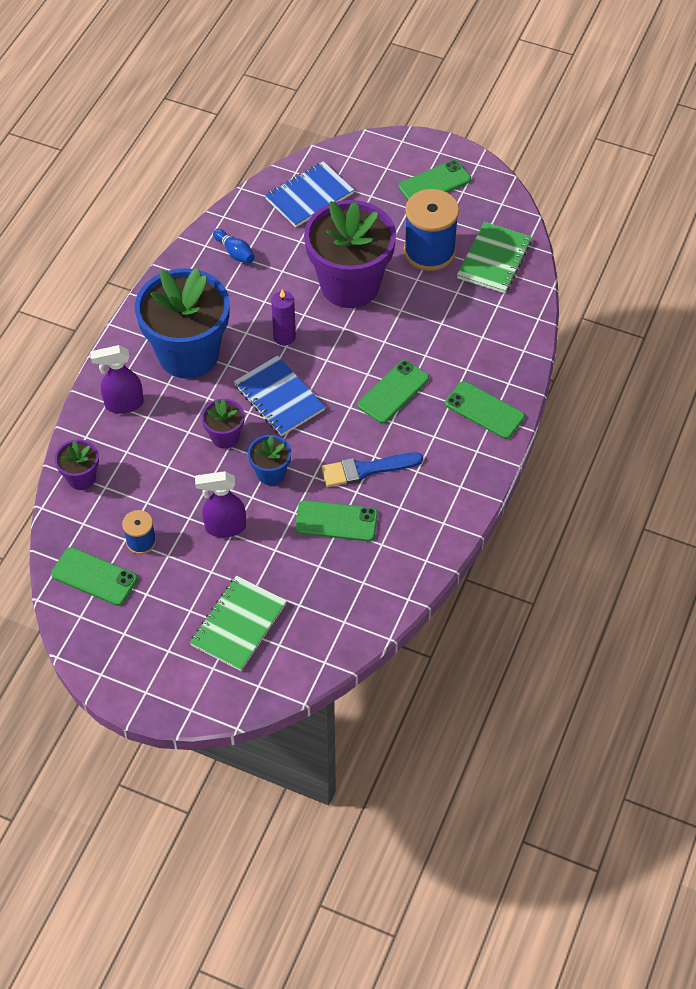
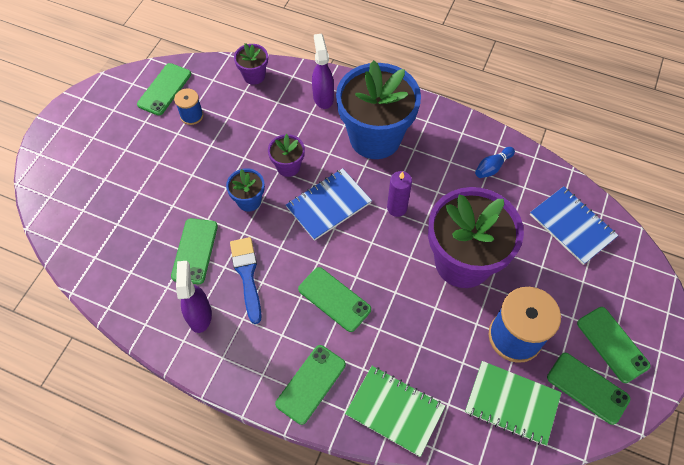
camera: 90 degrees right, 5 degrees up
green notebook [190,575,287,671] -> green notebook moved to [345,366,445,457]
purple spray bottle [195,471,246,538] -> purple spray bottle moved to [176,261,212,333]
none -> green phone [547,353,631,425]

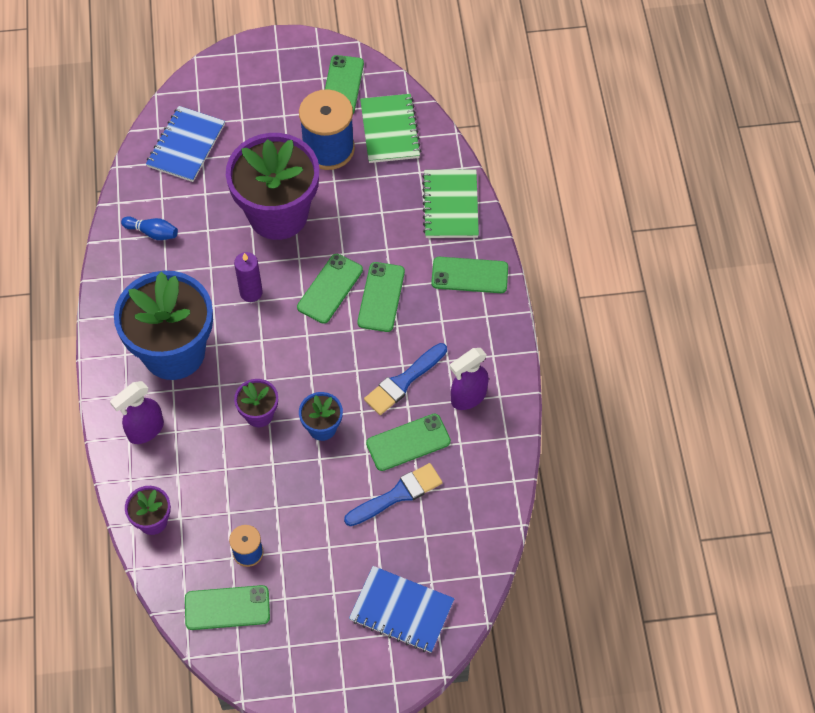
camera: 120 degrees left, 0 degrees up
blue notebook [286,168,372,241] -> blue notebook moved to [349,566,455,653]
green phone [577,307,651,383] -> green phone moved to [297,254,363,324]
none -> blue brush [344,463,443,526]

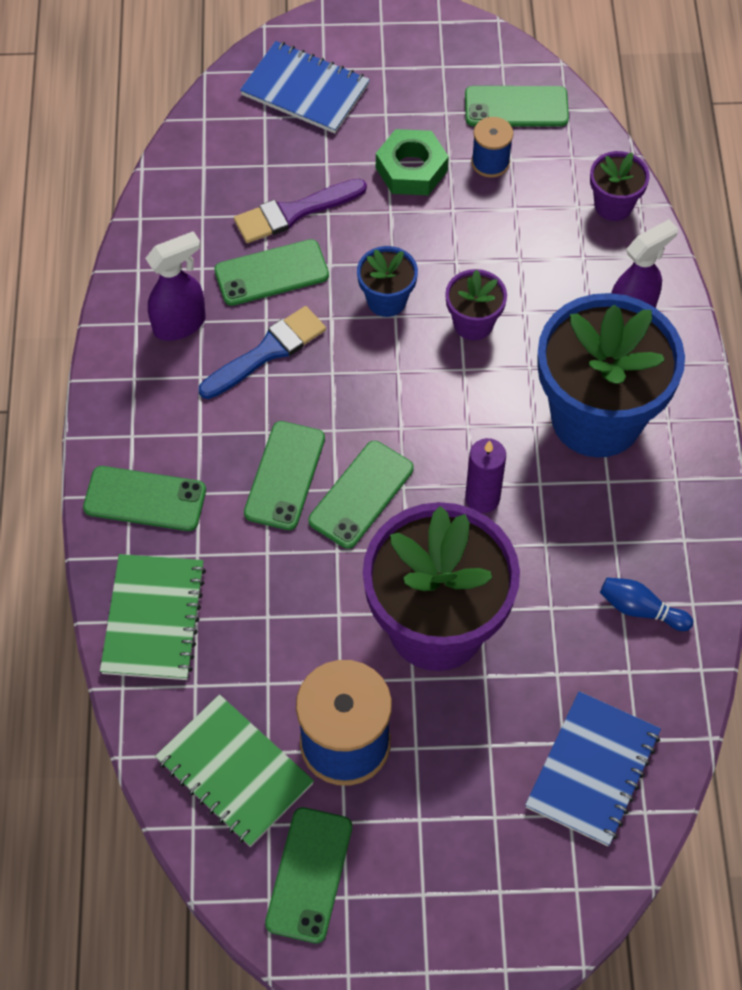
camera: 175 degrees left, 0 degrees up
blue brush [344,463,443,526] -> purple brush [234,179,367,243]
green notebook [360,94,421,163] -> green notebook turned 45 degrees counterclockwise [155,694,314,847]
none -> green nut [376,129,449,195]

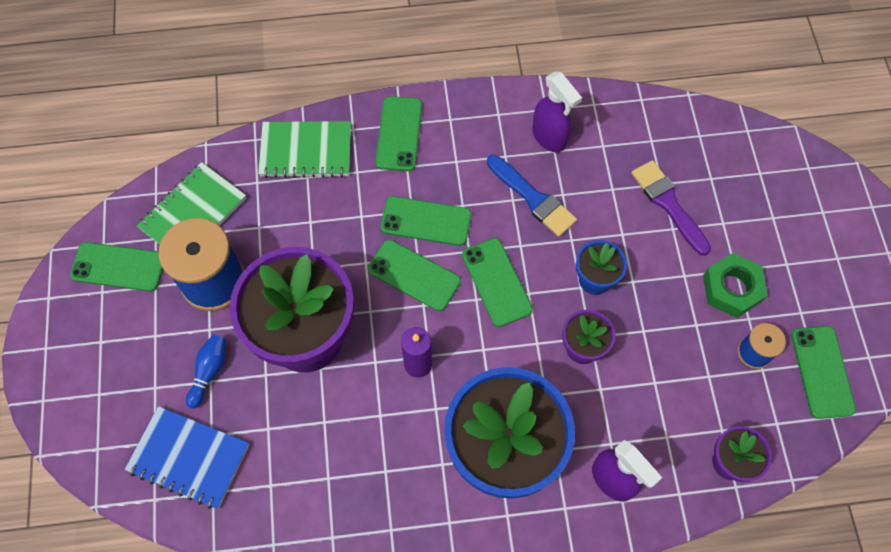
camera: 85 degrees right, 5 degrees up
green phone [214,239,329,306] -> green phone moved to [462,238,533,327]
blue notebook [240,41,370,133] -> none
blue bowling pin [600,577,693,631] -> blue bowling pin moved to [186,335,226,408]

